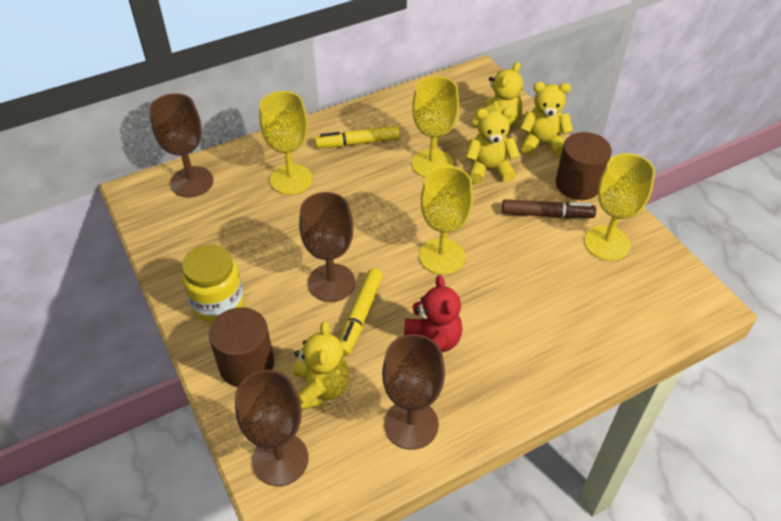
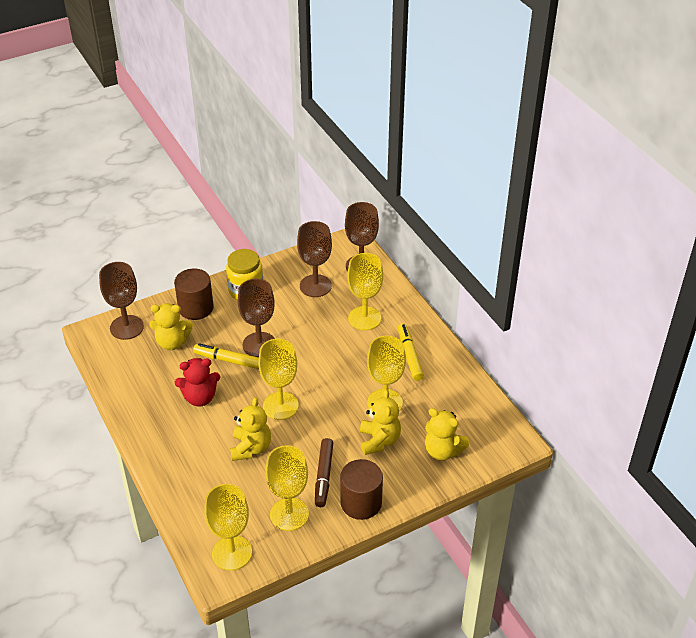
camera: 90 degrees right, 5 degrees down
brown goblet [382,334,445,450] -> brown goblet moved to [297,221,332,297]
yellow teddy bear [520,82,573,157] -> yellow teddy bear moved to [230,397,271,461]
none -> yellow goblet [204,484,252,571]

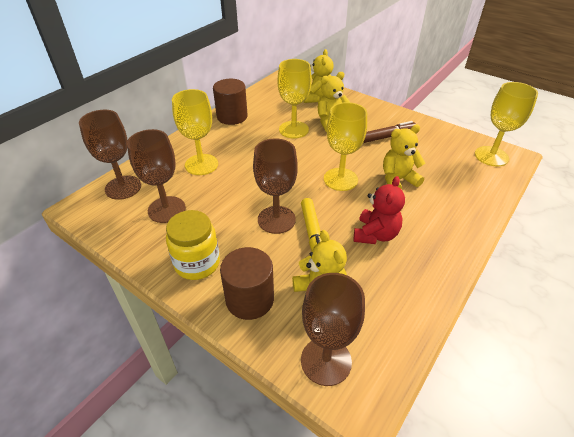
camera: 115 degrees left, 0 degrees up
red teddy bear [175,358,220,407] -> red teddy bear turned 60 degrees clockwise [354,176,405,244]
yellow goblet [265,445,309,531] -> none
brown cylinder [340,459,383,520] -> brown cylinder moved to [213,79,248,125]
yellow marker [398,324,424,381] -> none

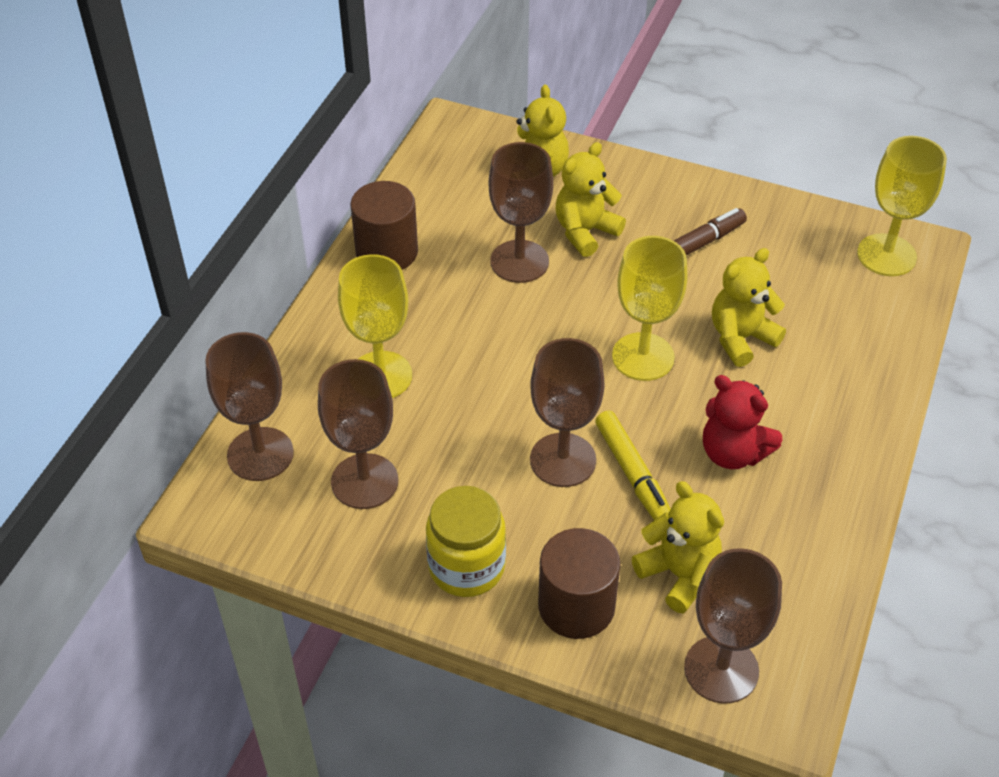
camera: 15 degrees left, 5 degrees up
yellow goblet [278,59,312,138] -> brown goblet [489,142,553,283]
red teddy bear [354,176,405,244] -> red teddy bear turned 120 degrees clockwise [703,375,782,469]

